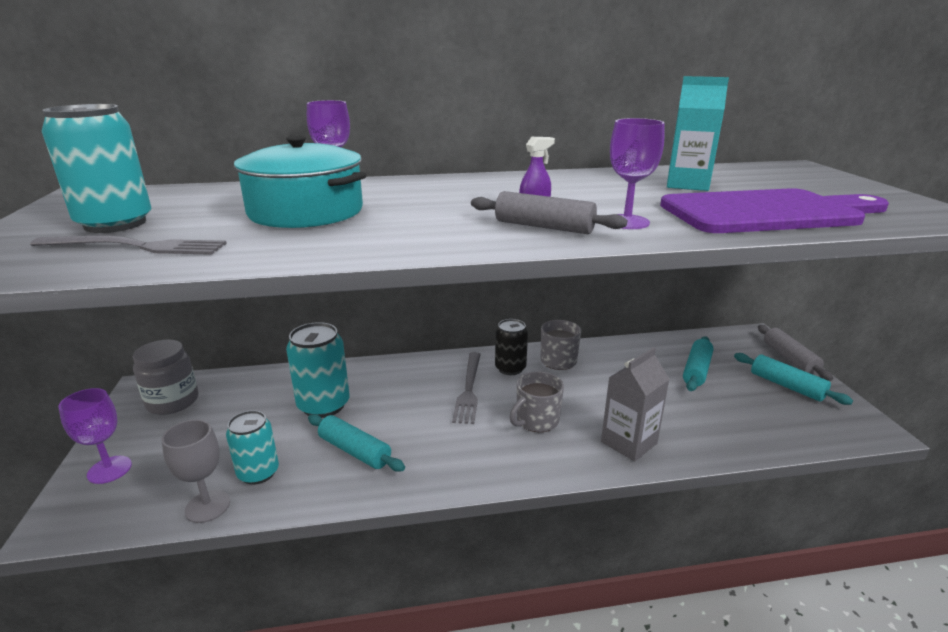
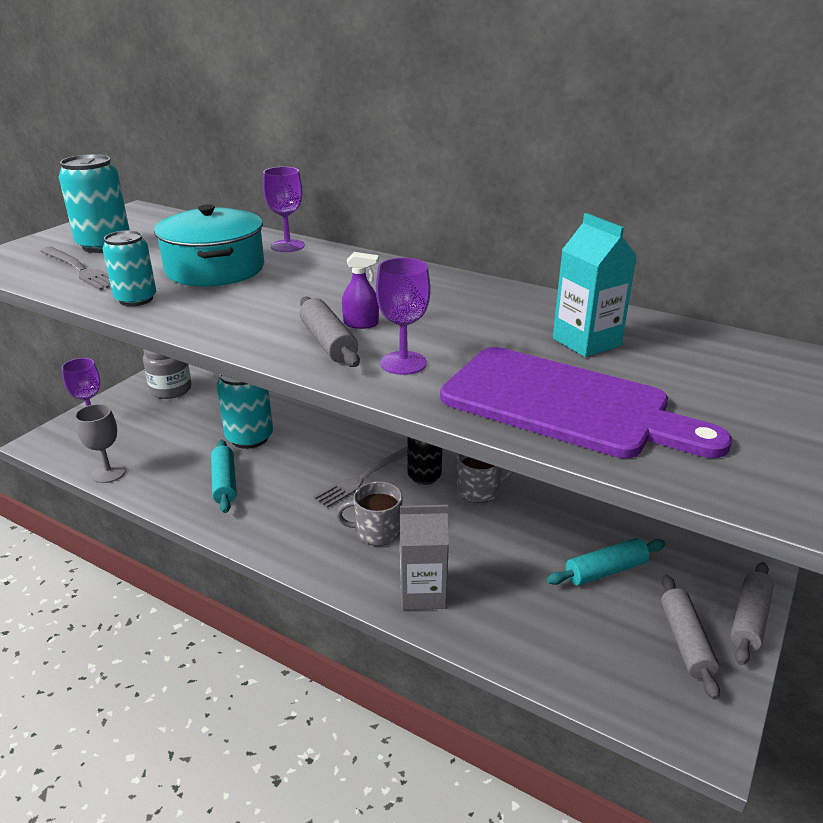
camera: 40 degrees right, 5 degrees up
turquoise can [226,410,279,485] -> turquoise can moved to [103,230,156,306]
turquoise rolling pin [734,353,853,405] -> grey rolling pin [661,575,720,700]

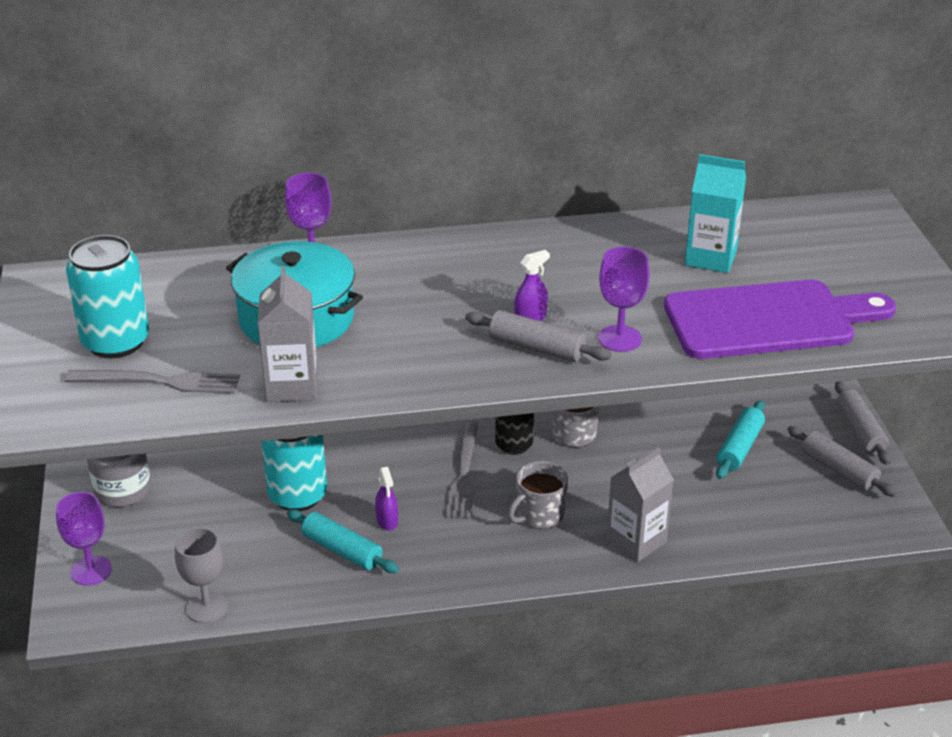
camera: 40 degrees left, 5 degrees up
turquoise can [103,230,156,306] -> grey carton [257,266,318,402]
none -> purple spray bottle [375,467,398,531]

